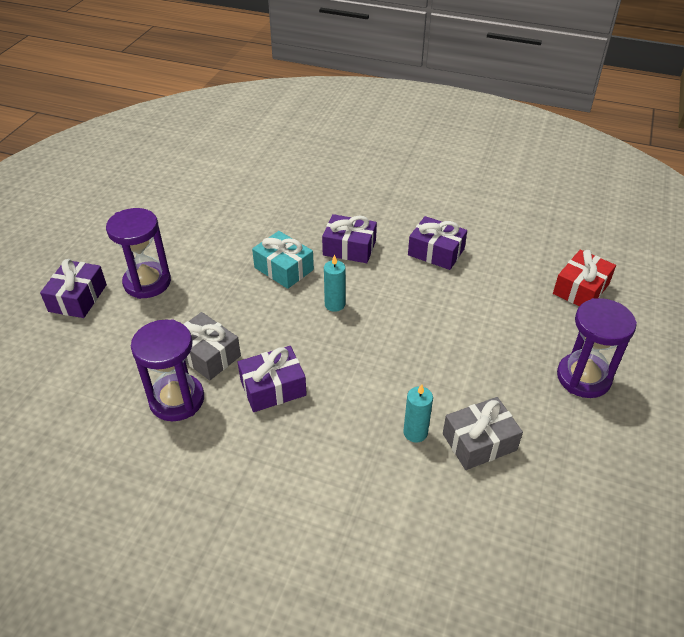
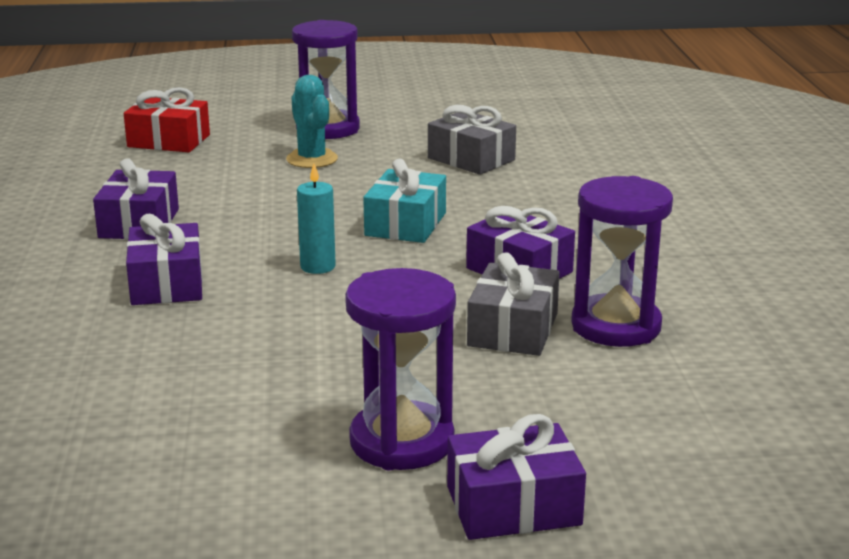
camera: 115 degrees left, 20 degrees down
turquoise gift [252,231,314,289] -> turquoise gift moved to [363,159,446,243]
turquoise candle [403,384,433,443] -> none
none -> turquoise cactus [286,75,338,168]

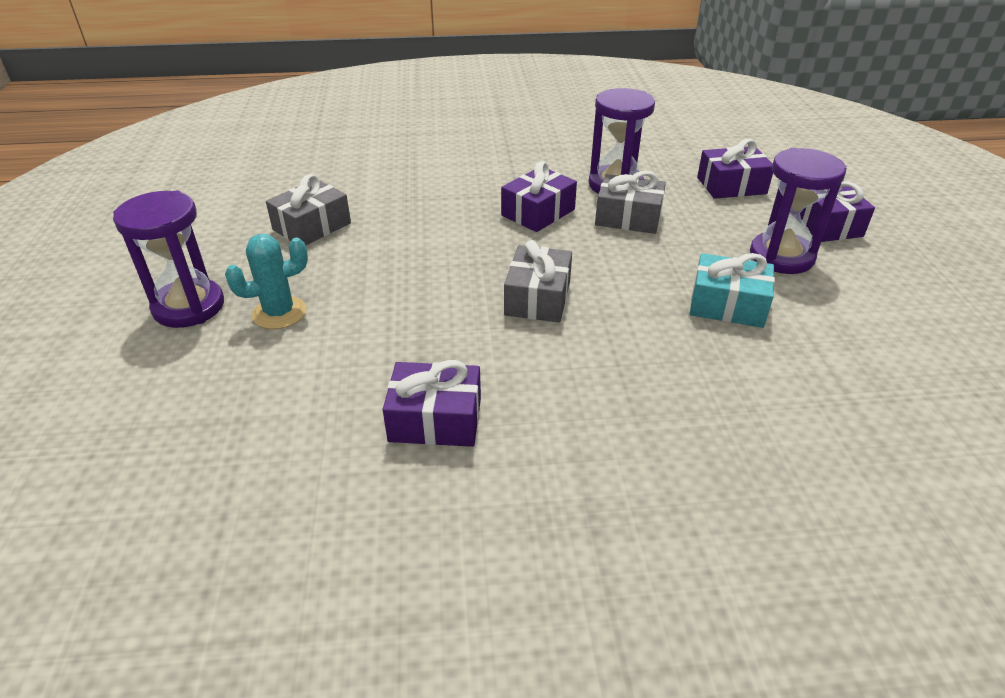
camera: 90 degrees left, 15 degrees up
red gift [124,87,210,152] -> none
purple gift [126,214,203,305] -> purple gift moved to [697,139,773,199]
turquoise candle [297,164,336,274] -> grey gift [504,240,572,322]
turquoise gift [363,159,446,243] -> turquoise gift moved to [690,253,775,328]

